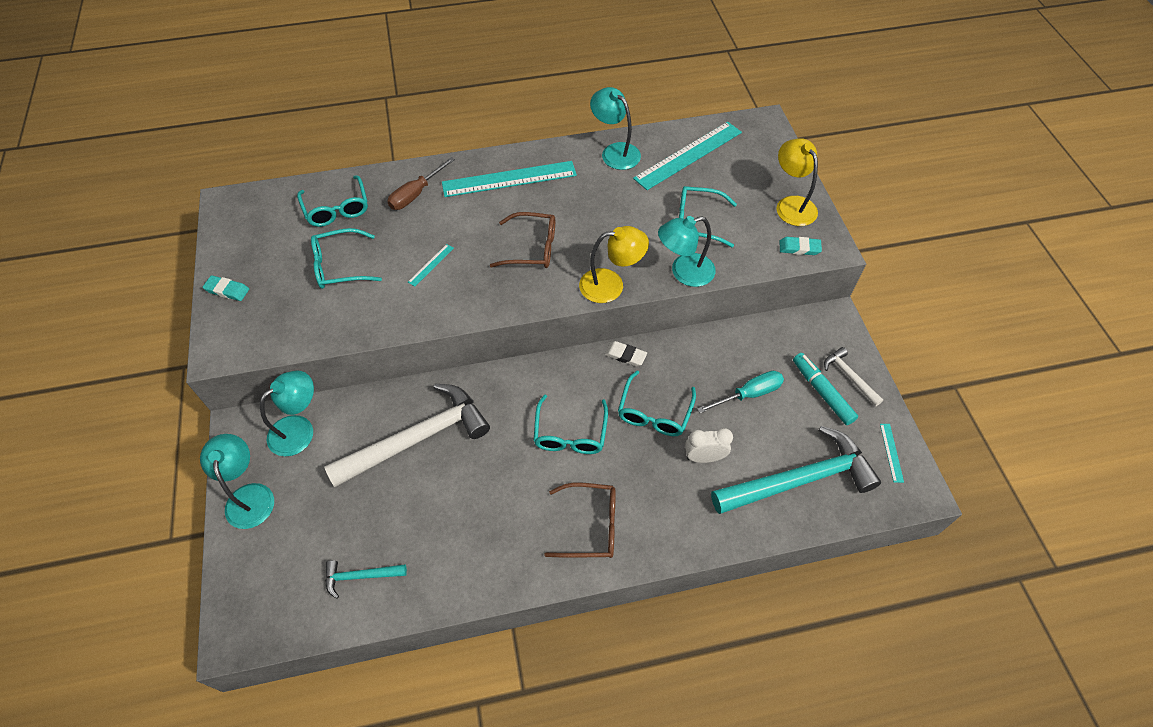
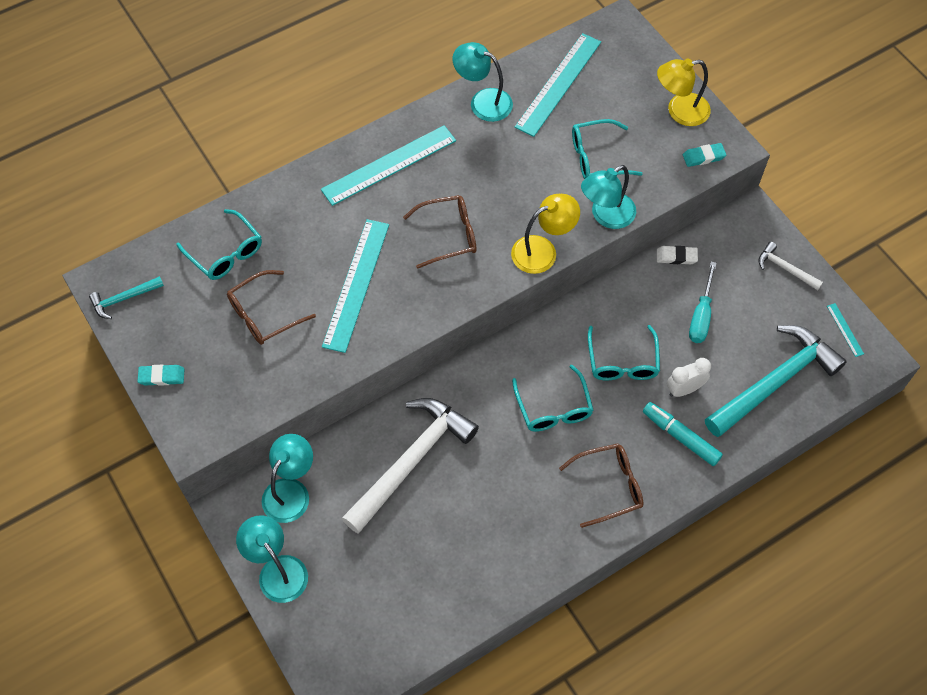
camera: 20 degrees left, 5 degrees up
turquoise glasses [311,228,382,289] -> brown glasses [227,270,316,345]
turquoise hammer [325,560,407,599] -> turquoise hammer moved to [89,276,164,319]
brown screwdriver [387,157,455,210] -> none
turquoise ruler [408,244,454,286] -> turquoise ruler [322,219,389,353], size x2.41
white eraser [605,341,647,367] -> white eraser moved to [657,246,698,264]
turquoise screwdriver [697,371,784,413] -> turquoise screwdriver turned 150 degrees clockwise [689,262,716,343]
yellow lamp [776,138,818,226] -> yellow lamp turned 60 degrees counterclockwise [657,58,711,126]
turquoise marker [793,353,858,425] -> turquoise marker moved to [643,402,723,466]

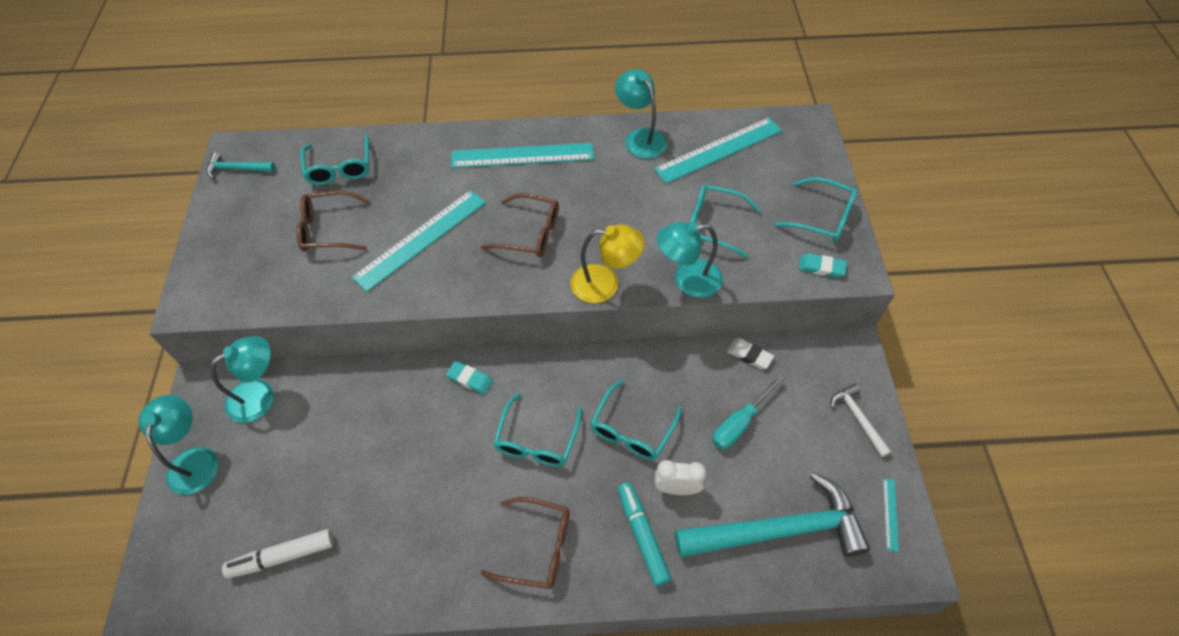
camera: 30 degrees right, 5 degrees down
turquoise eraser [137,365,184,386] -> turquoise eraser moved to [446,361,493,395]
white hammer [342,398,479,533] -> none
yellow lamp [657,58,711,126] -> turquoise glasses [775,177,857,242]
none -> white marker [222,529,334,579]

